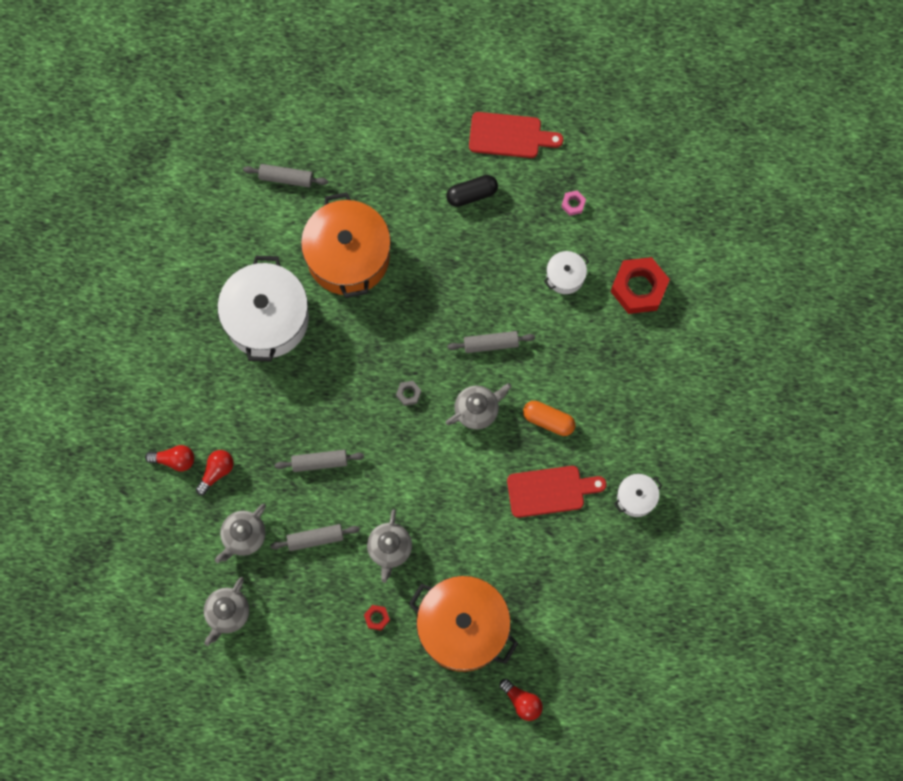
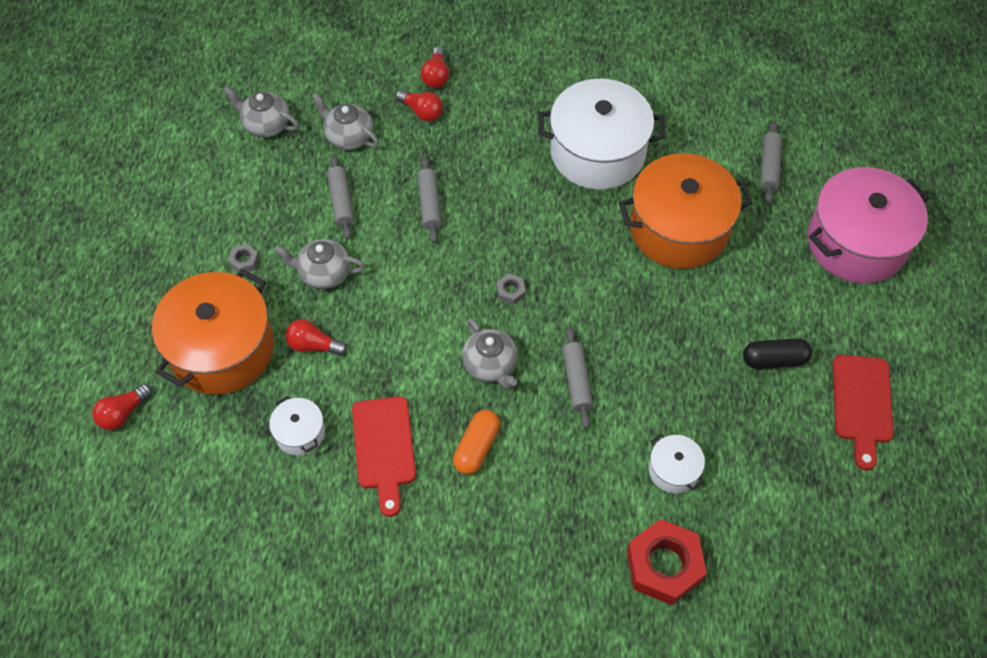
camera: 90 degrees right, 15 degrees down
red nut [364,605,390,631] -> grey nut [228,244,259,272]
black capsule [446,175,498,207] -> black capsule turned 75 degrees counterclockwise [743,338,812,369]
pink nut [561,190,586,216] -> none
white pot [614,474,662,517] -> white pot moved to [269,396,325,456]
none -> red light bulb [285,319,347,356]
none -> pink pot [808,167,929,284]

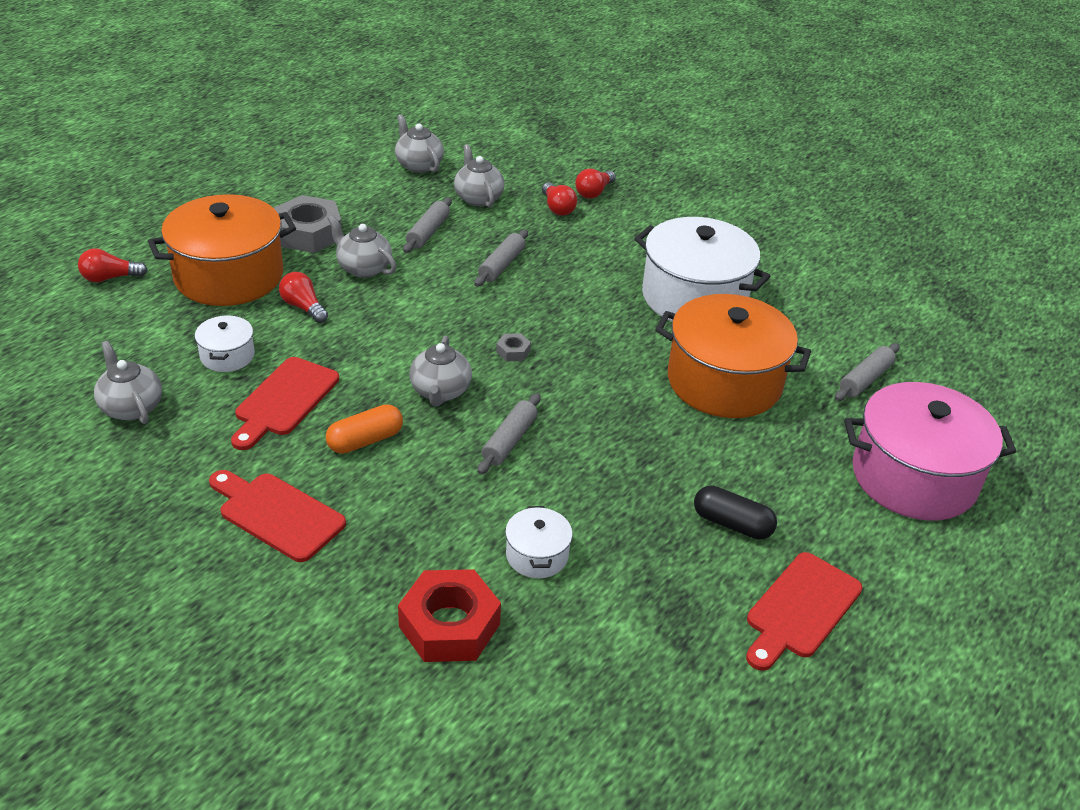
camera: 30 degrees right, 20 degrees down
grey nut [228,244,259,272] -> grey nut [274,195,342,253], size x2.29
none -> grey teapot [94,341,162,424]
none -> red cutting board [209,470,346,562]

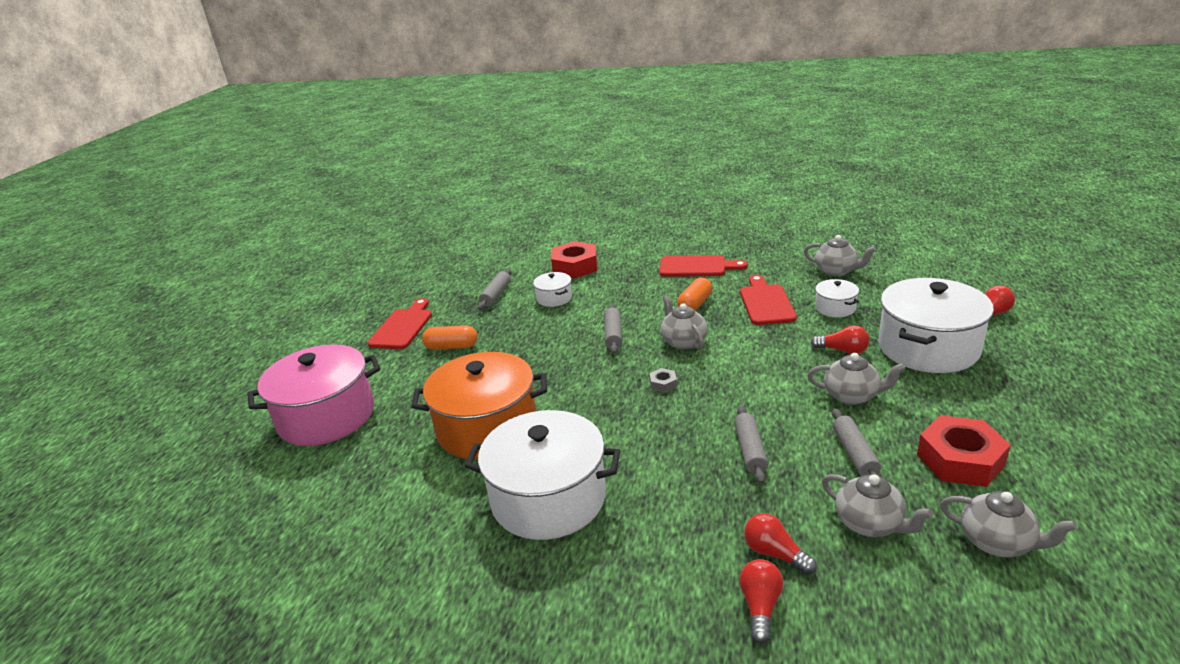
camera: 160 degrees right, 10 degrees down
orange pot [148,194,296,306] -> white pot [878,278,994,373]
grey nut [274,195,342,253] -> none
black capsule [694,486,777,540] -> orange capsule [422,325,477,350]
grey rolling pin [835,343,900,401] -> grey rolling pin moved to [477,269,511,310]
none -> red nut [917,415,1011,487]

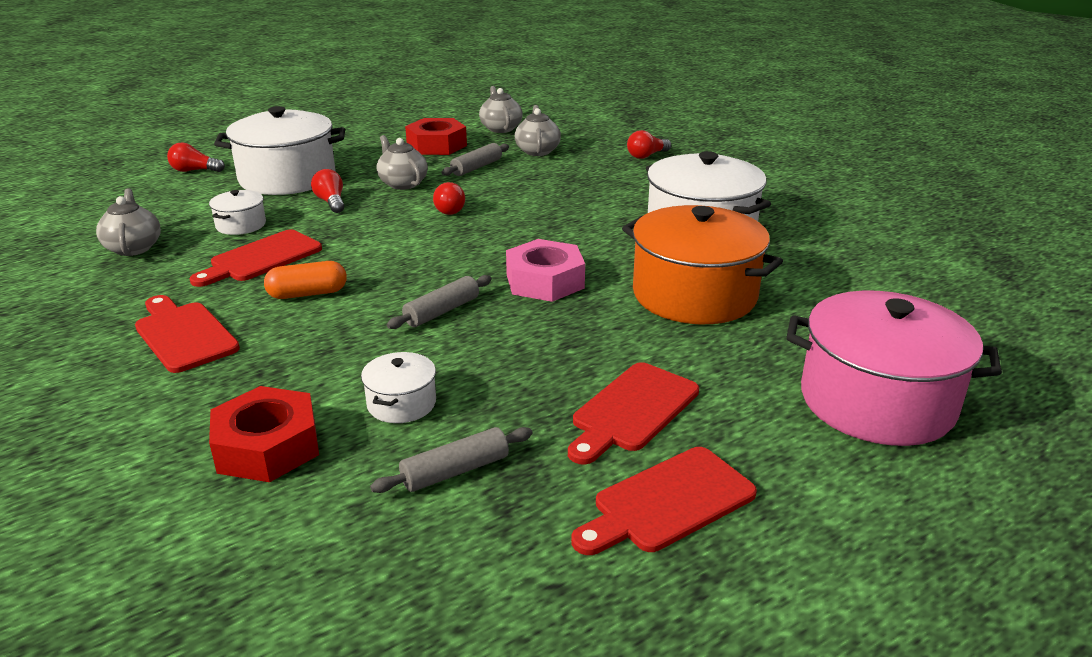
camera: 140 degrees left, 0 degrees up
orange capsule [422,325,477,350] -> red cutting board [568,362,699,465]
grey nut [650,368,677,393] -> none
grey teapot [660,295,708,349] -> none
grey rolling pin [734,406,768,484] -> none
red light bulb [744,513,817,575] -> red light bulb moved to [433,182,465,215]
none -> pink nut [506,239,585,302]

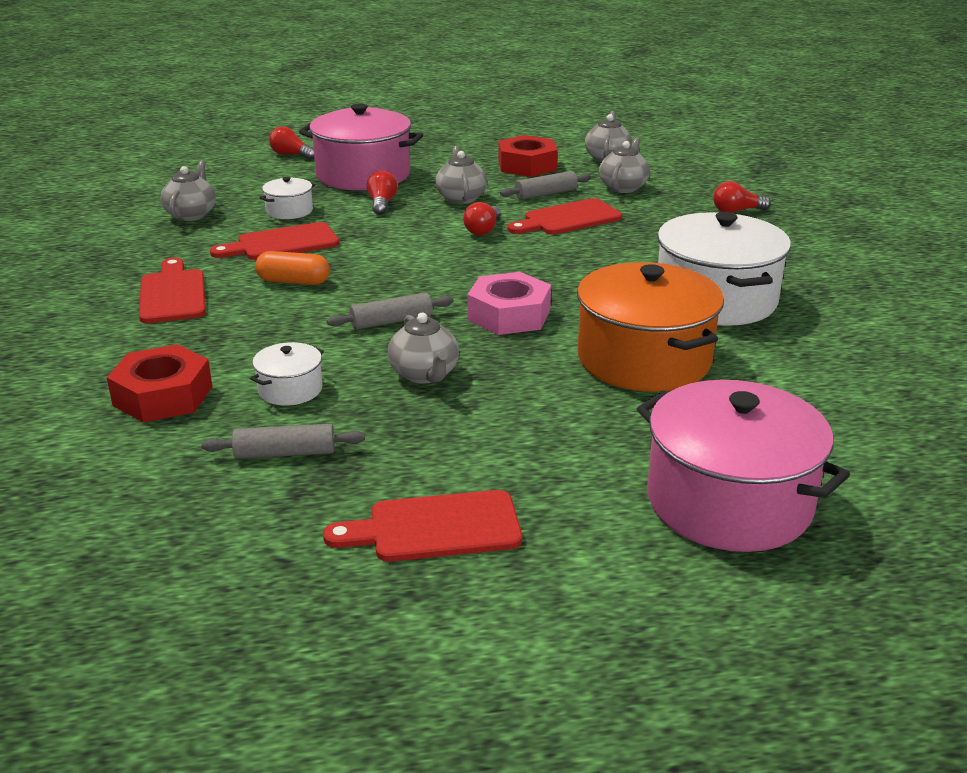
camera: 25 degrees right, 0 degrees up
white pot [214,106,345,195] -> pink pot [299,104,423,190]
red cutting board [568,362,699,465] -> red cutting board moved to [508,198,622,234]
none -> grey teapot [387,313,459,384]

